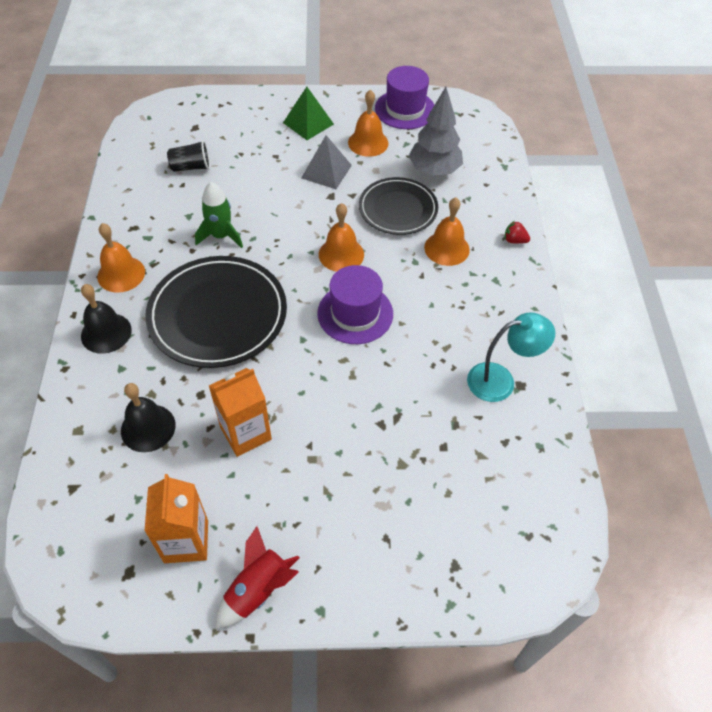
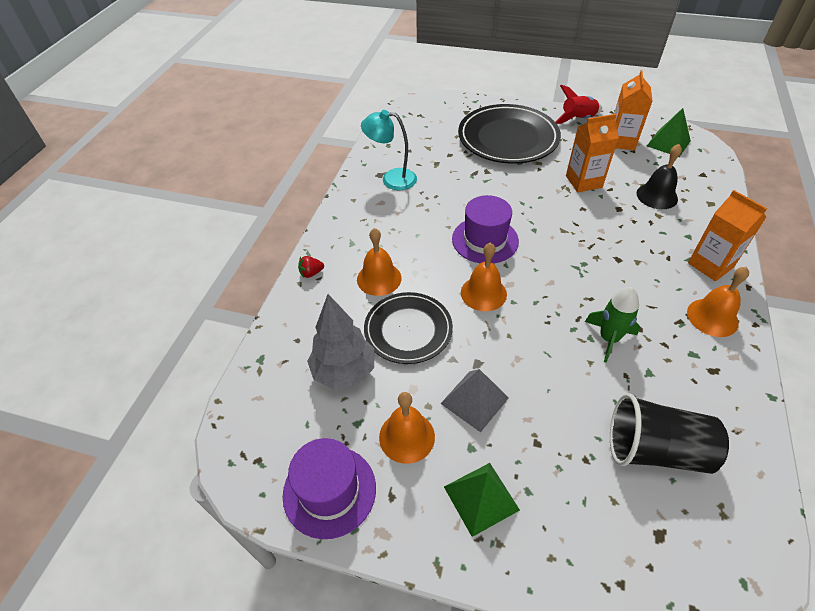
camera: 160 degrees left, 5 degrees down
black bell [81,284,132,354] -> orange carton [688,190,767,281]
black plate [145,256,287,368] -> black plate moved to [458,104,561,164]
black cup [167,140,210,172] -> black cup [610,393,729,474], size x1.76
red strawberry [504,221,530,244] -> red strawberry turned 120 degrees clockwise [298,256,324,278]
none -> green pyramid [647,108,691,157]

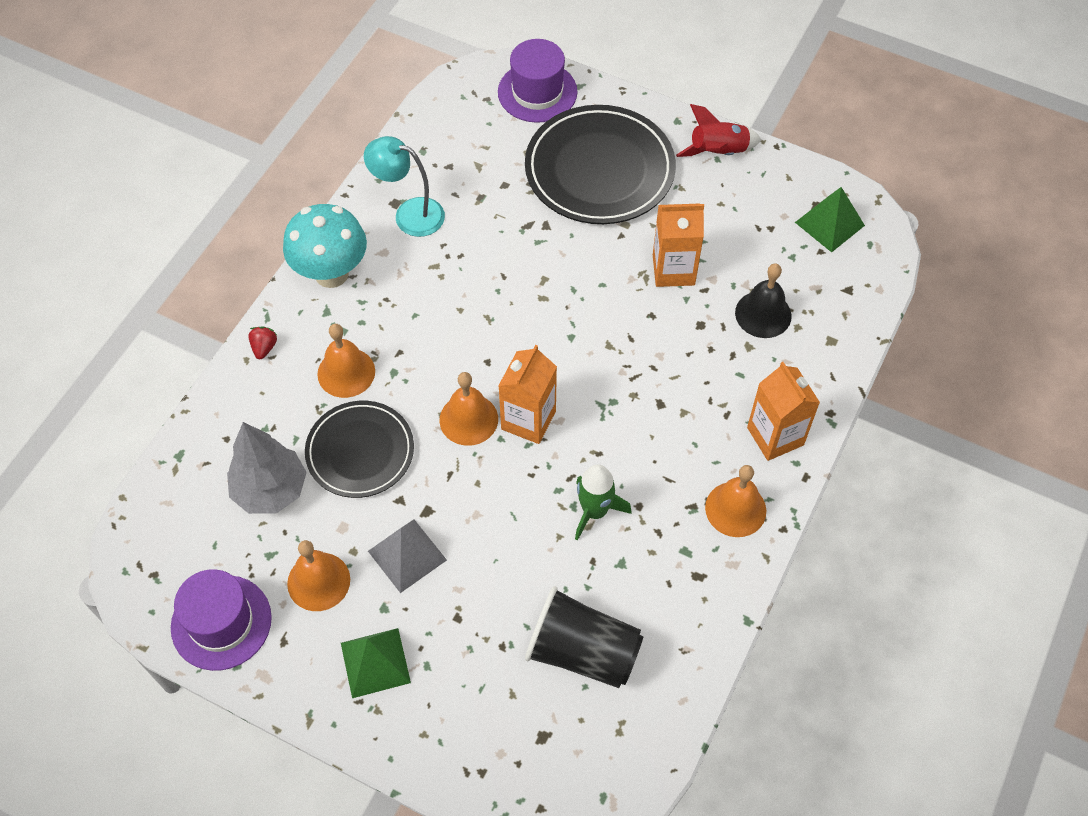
camera: 10 degrees right, 10 degrees up
red strawberry [298,256,324,278] -> red strawberry turned 105 degrees clockwise [248,326,277,359]
purple hat [452,195,519,264] -> purple hat moved to [498,39,577,123]
orange carton [614,70,652,150] -> orange carton moved to [499,345,557,444]
none -> turquoise mushroom [283,204,367,288]

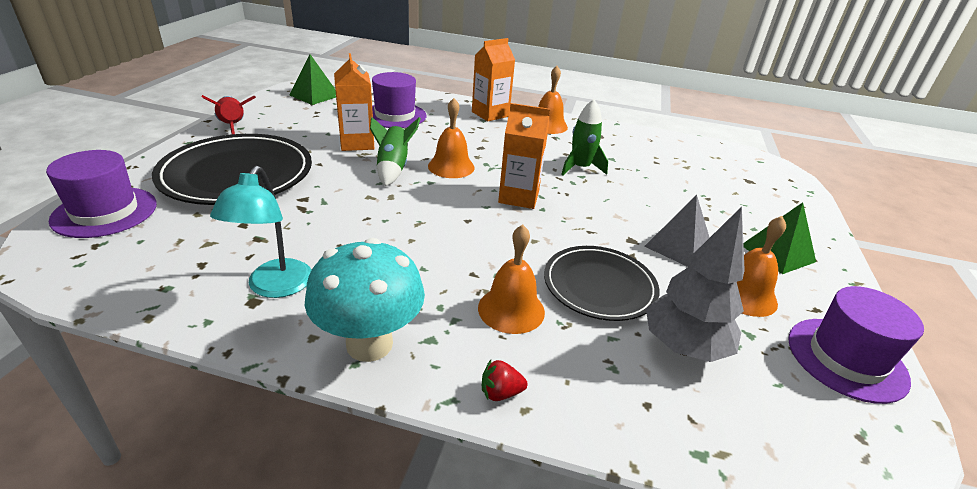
camera: 105 degrees left, 25 degrees down
orange bell [440,372,498,446] -> orange bell moved to [428,98,475,178]
black cup [525,586,643,688] -> none
black bell [735,264,792,338] -> purple hat [372,72,426,128]
none -> green rocket [370,117,421,186]

